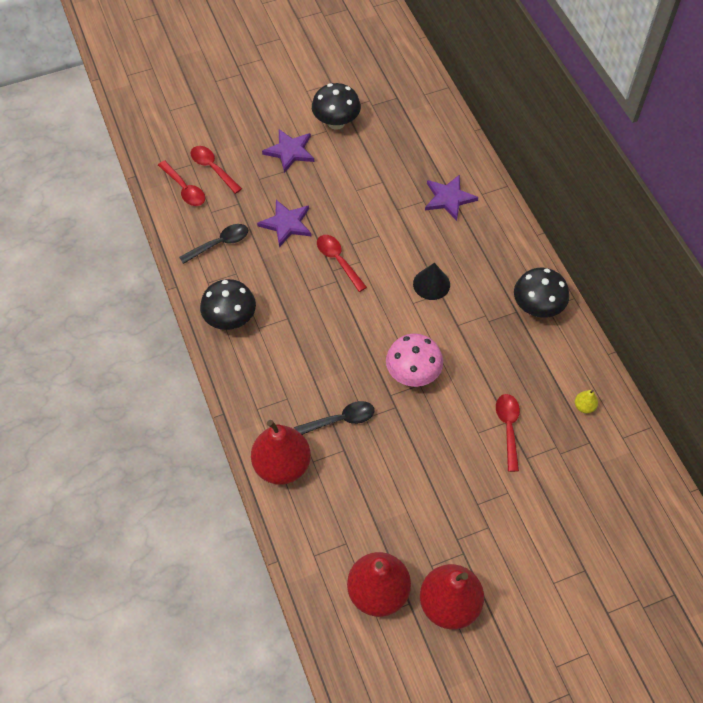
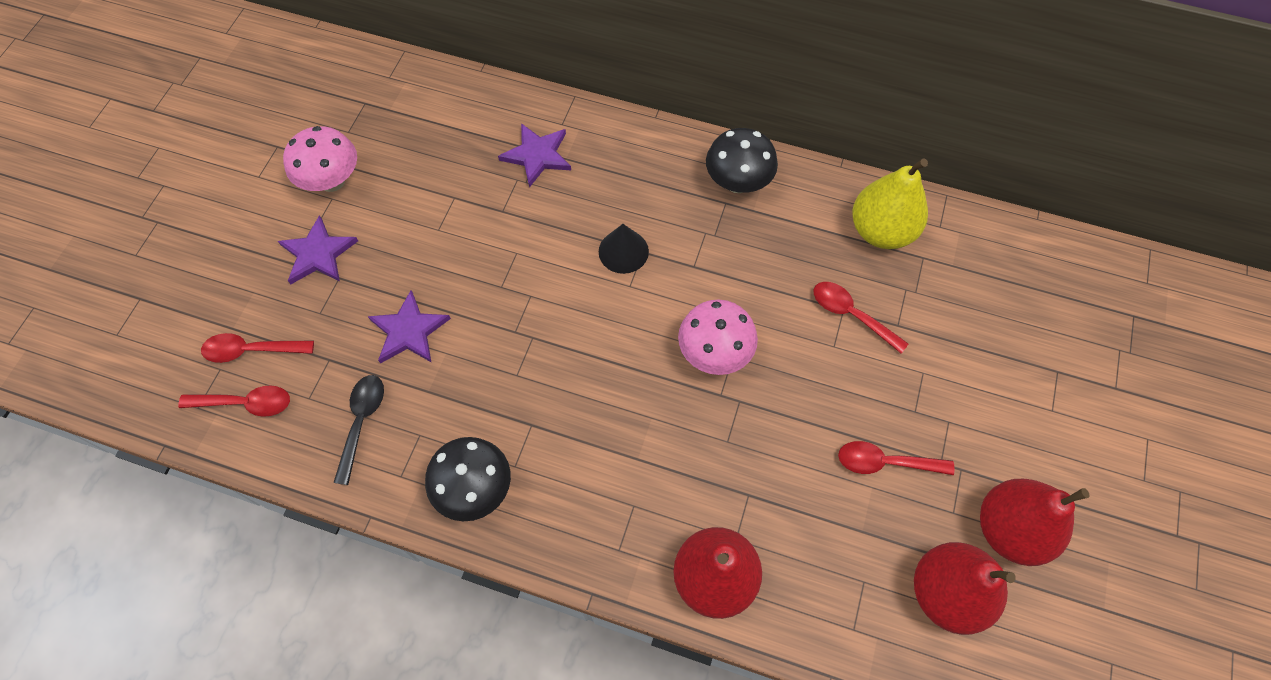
camera: 50 degrees left, 5 degrees up
black spoon [294,401,375,435] -> none
black mushroom [312,83,361,130] -> pink mushroom [283,126,357,192]
red spoon [317,235,367,292] -> red spoon moved to [838,441,955,475]
yellow pear [575,390,598,413] -> yellow pear [852,158,928,249], size x2.48

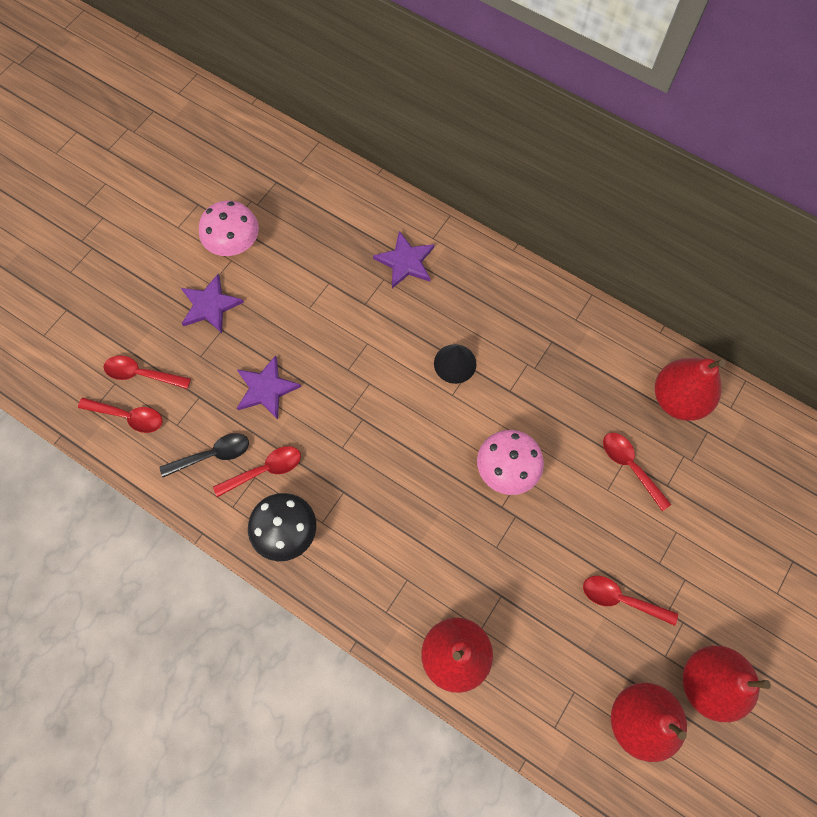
camera: 15 degrees right, 5 degrees up
black spoon [333,375,384,485] -> black spoon turned 45 degrees clockwise [160,433,249,477]
black mushroom [706,128,778,193] -> none
yellow pear [852,158,928,249] -> red pear [655,358,726,421]
none -> red spoon [213,446,301,497]

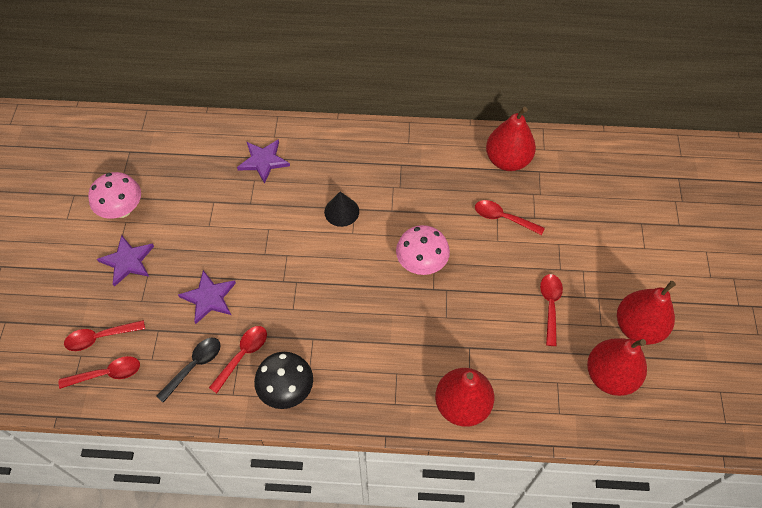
camera: 30 degrees left, 10 degrees down
red spoon [583,576,678,626] -> red spoon turned 105 degrees clockwise [540,274,563,346]

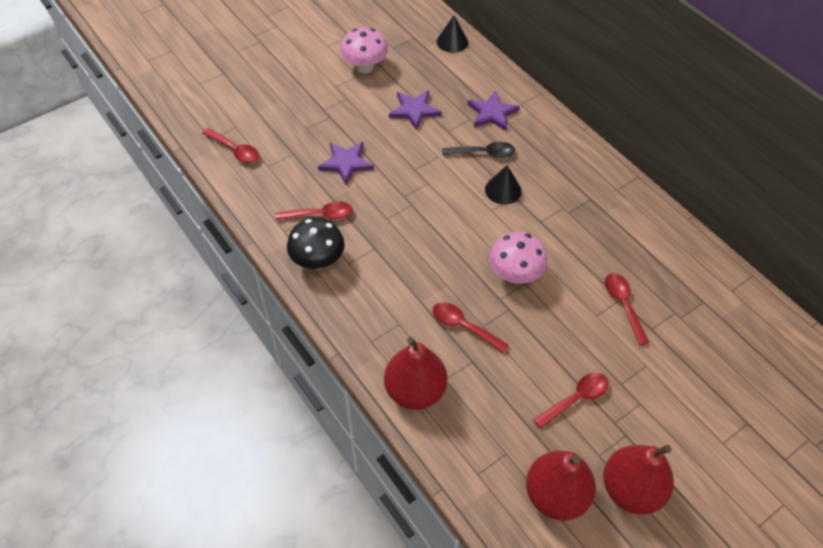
camera: 50 degrees right, 5 degrees down
red spoon [64,320,145,351] -> red spoon moved to [433,302,509,353]
purple star [97,235,154,287] -> purple star moved to [389,91,442,131]
black spoon [156,338,221,403] -> black spoon moved to [442,142,515,158]
red pear [486,107,536,171] -> none
none -> black cone [437,16,468,53]

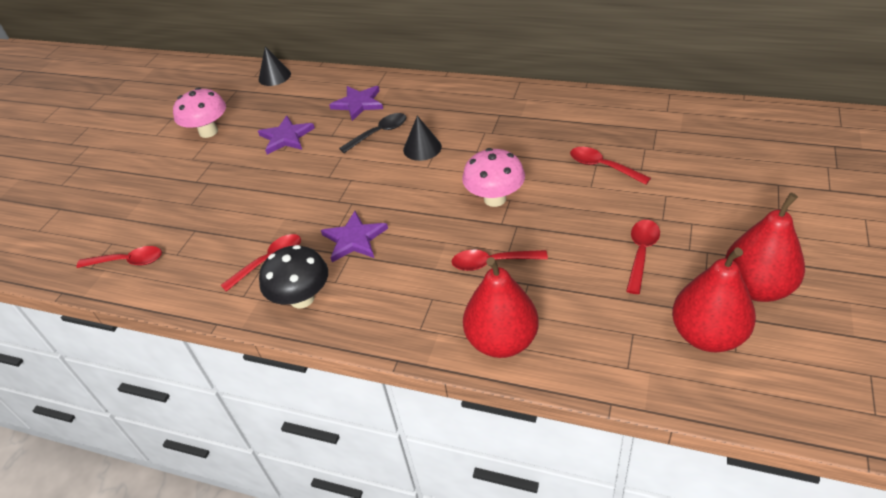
camera: 30 degrees left, 10 degrees down
purple star [318,142,374,185] -> purple star moved to [321,211,388,262]

